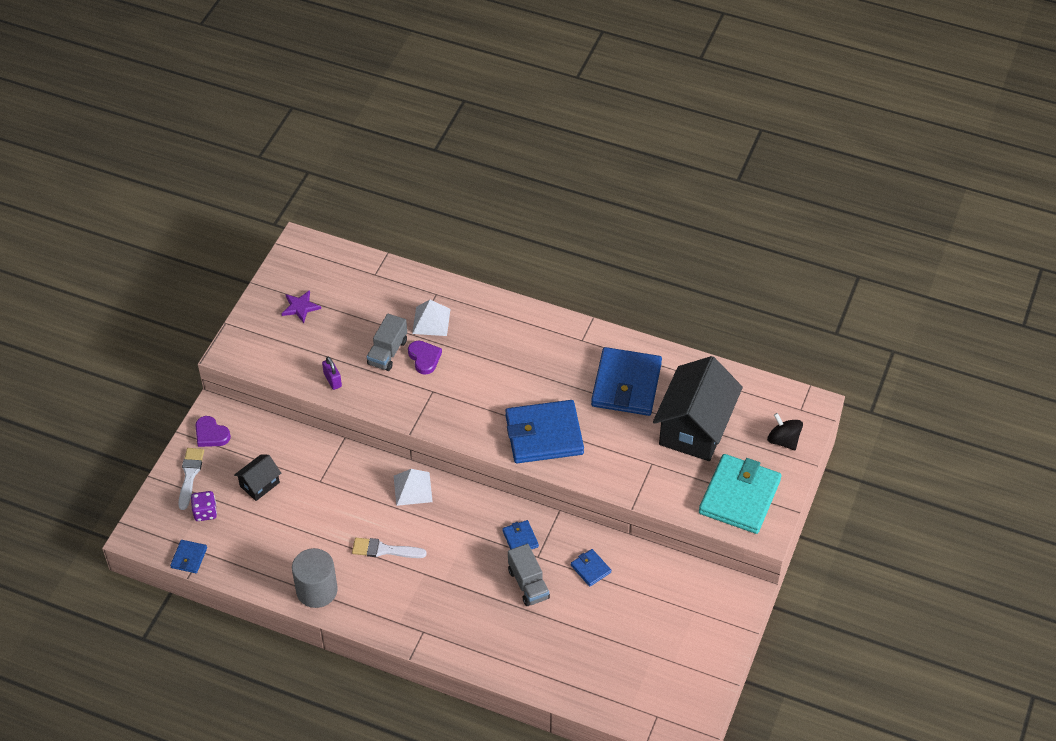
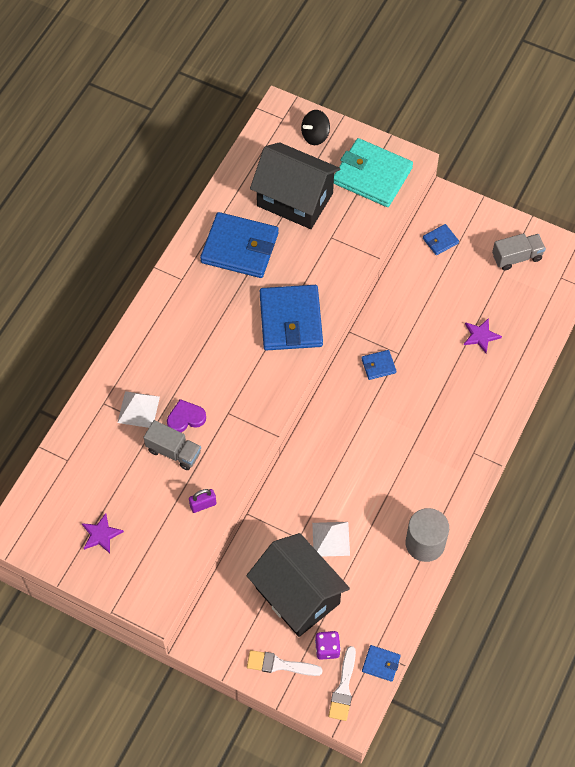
camera: 85 degrees left, 10 degrees up
purple heart [195,416,231,447] -> none
black house [234,454,281,501] -> black house [246,533,350,637], size x2.12
white brush [352,538,427,558] -> white brush moved to [328,646,356,721]
white pyramid [394,469,433,506] -> white pyramid moved to [312,522,350,557]
grey truck [508,544,550,606] -> grey truck moved to [492,233,546,270]
blue wallet [571,549,611,587] -> blue wallet moved to [423,224,459,255]
none -> purple star [464,318,502,353]

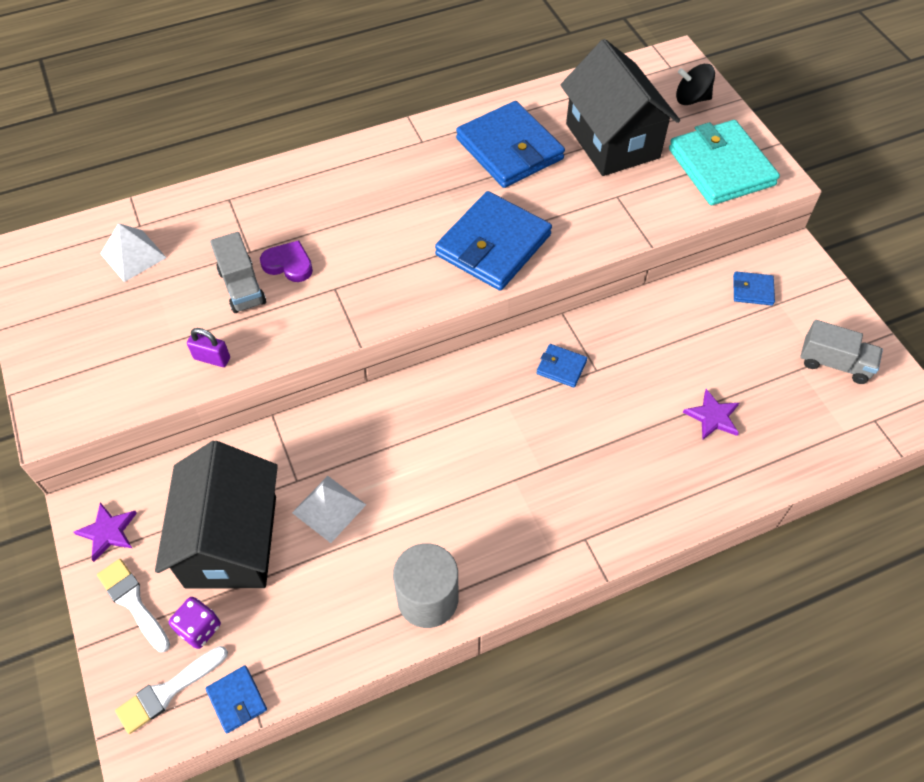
camera: 40 degrees right, 5 degrees down
purple star [82,513,124,554] -> purple star moved to [74,503,137,562]
white pyramid [118,391,160,428] -> white pyramid moved to [100,223,167,282]

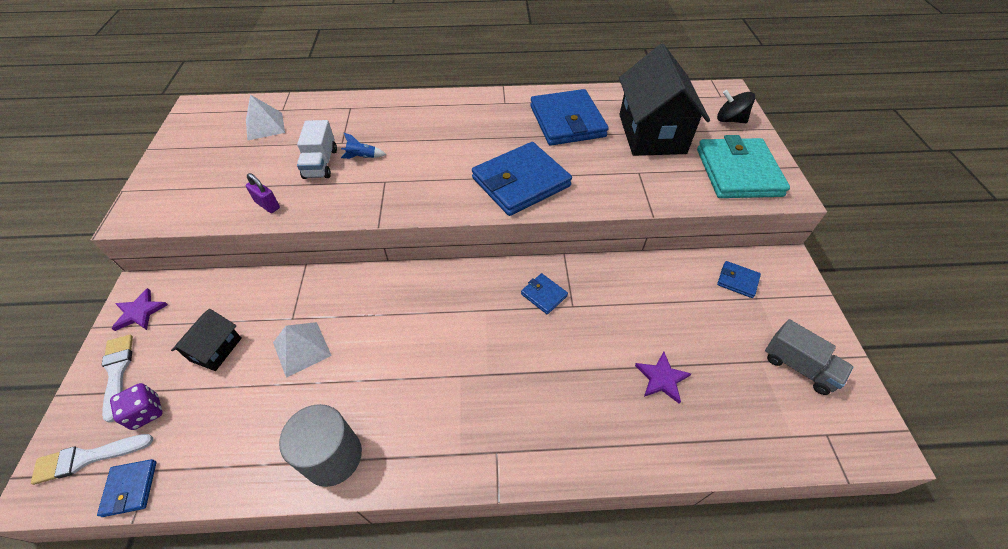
camera: 20 degrees right, 5 degrees down
black house [155,441,278,589] -> black house [171,309,242,371], size x0.47
grey truck [210,232,266,313] -> white truck [297,120,337,179]
purple heart [260,240,313,282] -> blue rocket [341,132,386,159]

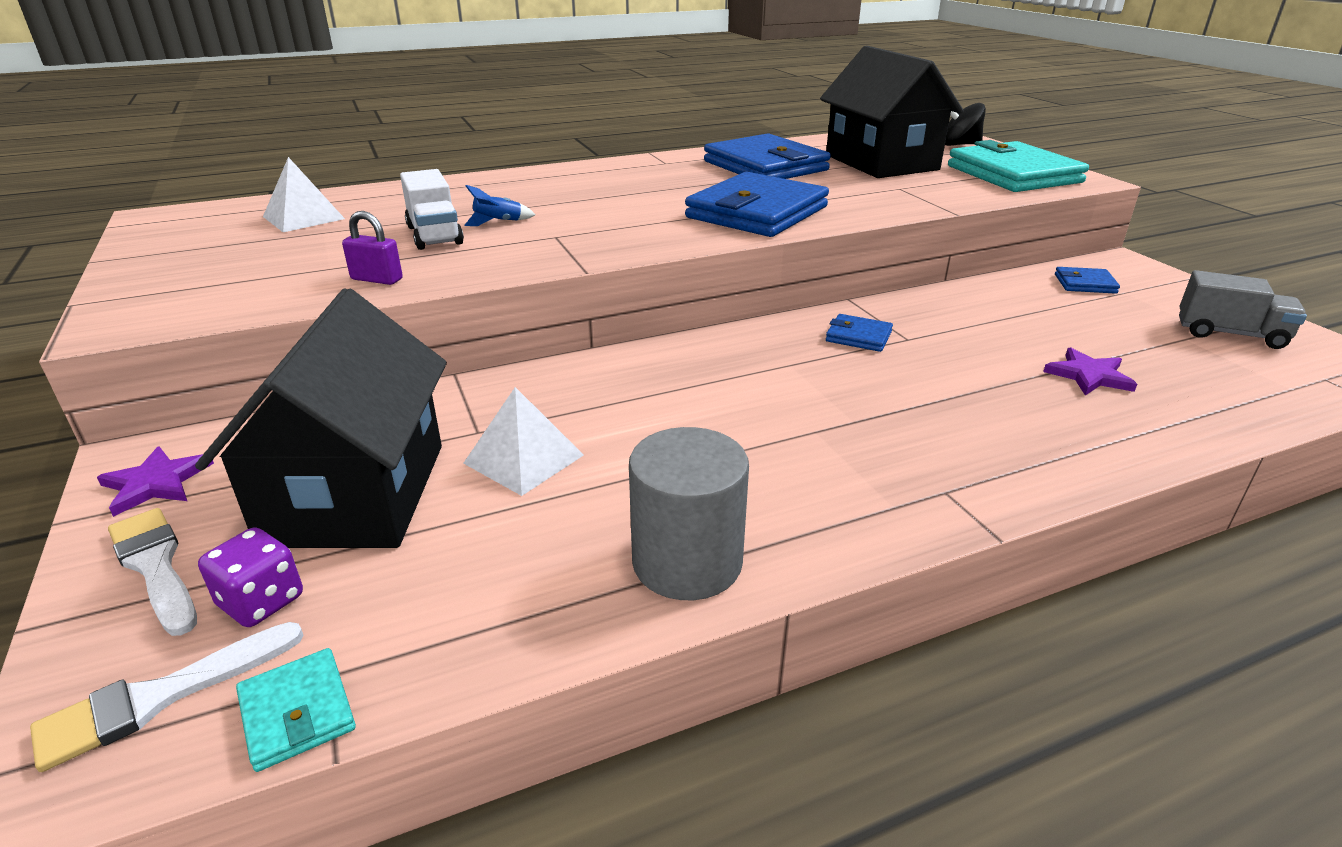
camera: 20 degrees left, 20 degrees down
blue wallet [97,459,157,517] -> turquoise wallet [236,648,356,772]
black house [171,309,242,371] -> black house [195,288,447,548], size x2.12

